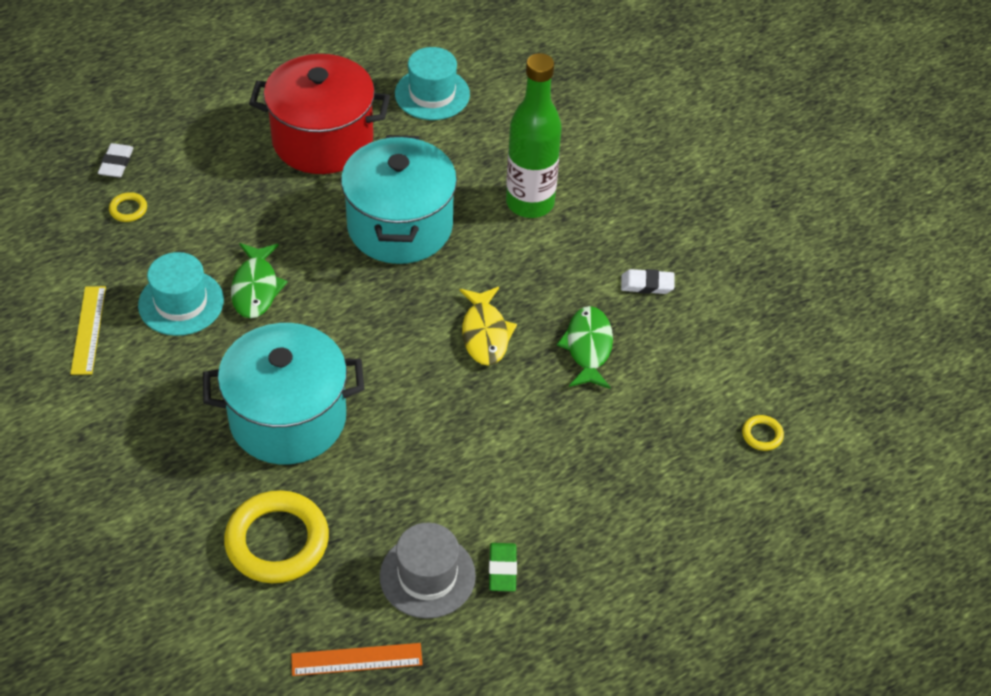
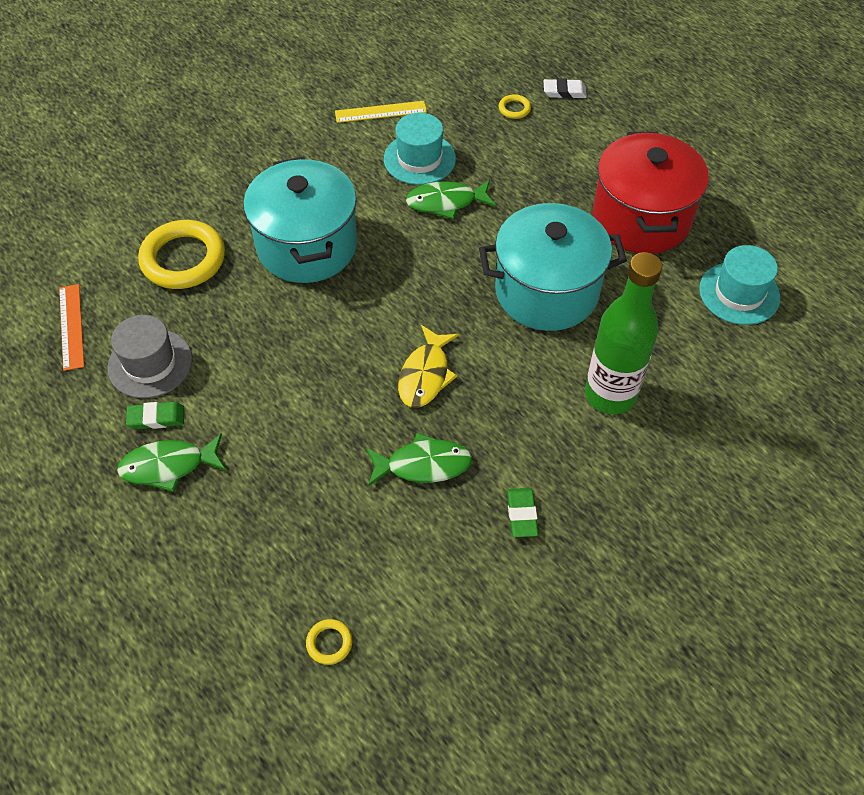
camera: 85 degrees right, 5 degrees up
yellow fish [460,287,517,366] -> yellow fish turned 60 degrees counterclockwise [398,325,459,408]
white eraser [621,269,674,294] -> green eraser [507,488,539,537]
none -> green fish [117,433,226,492]

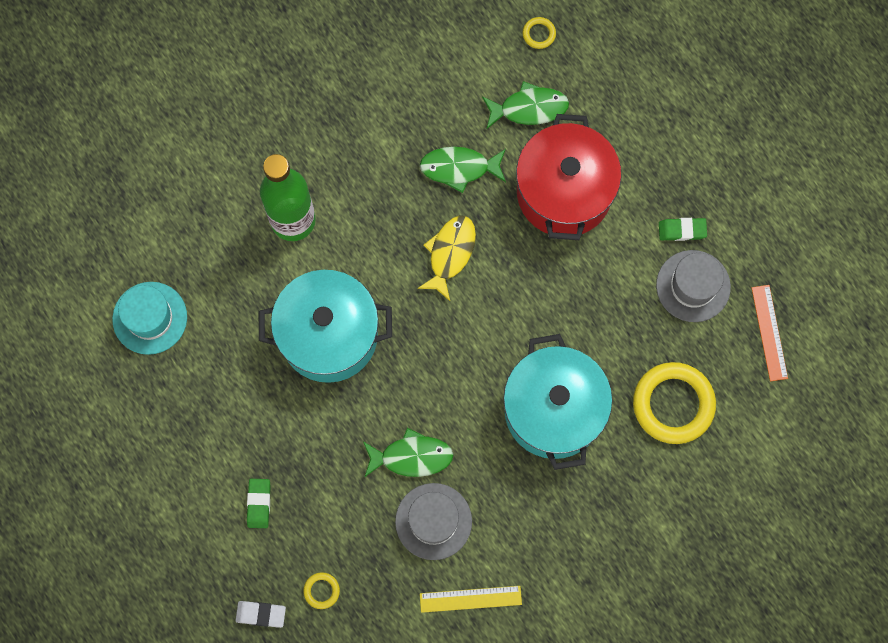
camera: 175 degrees left, 20 degrees up
green fish [117,433,226,492] -> green fish moved to [482,81,569,129]
turquoise hat [384,113,456,185] -> grey hat [395,483,472,560]
green eraser [507,488,539,537] -> green eraser moved to [247,479,271,528]
red pot [593,132,709,254] -> red pot moved to [516,114,622,240]

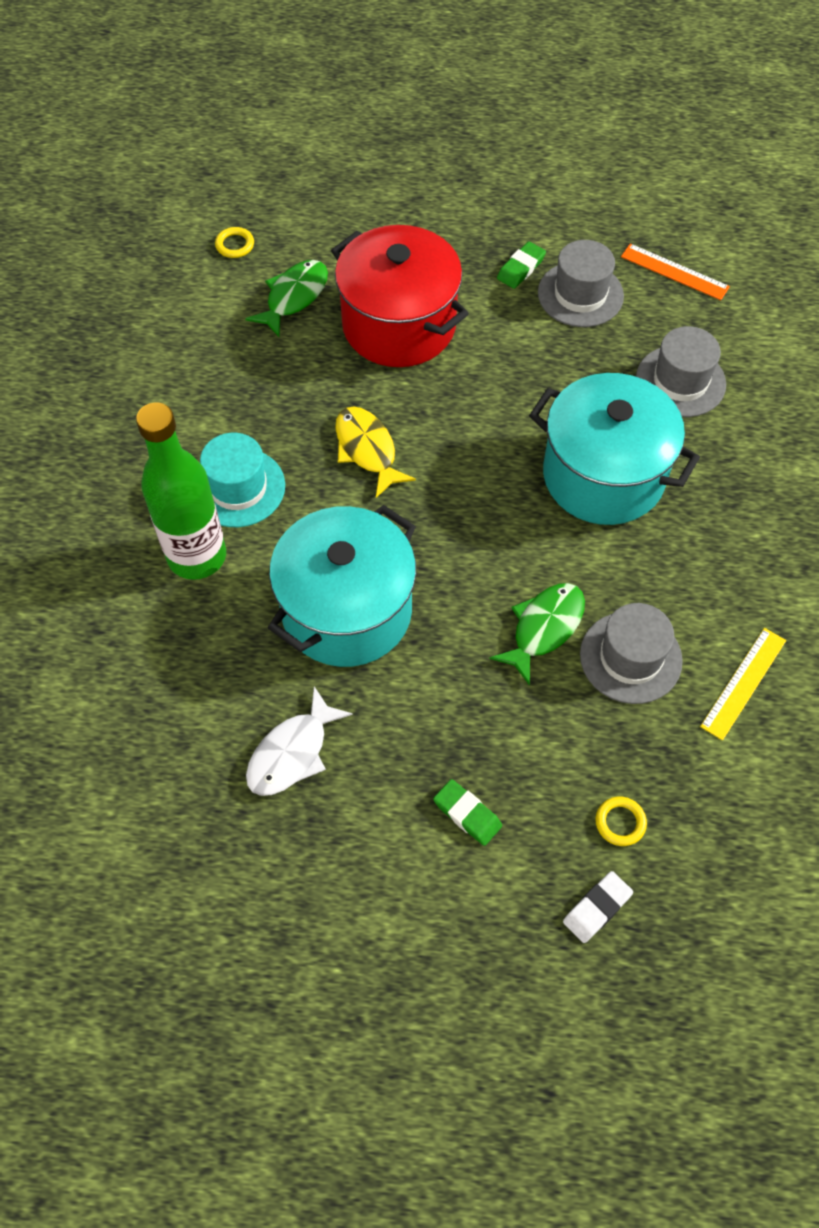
camera: 50 degrees left, 15 degrees down
turquoise hat [112,282,187,355] -> turquoise hat moved to [200,433,285,527]
green fish [420,147,506,193] -> none
yellow ring [633,362,716,444] -> grey hat [636,326,726,417]
none -> white fish [246,687,353,796]

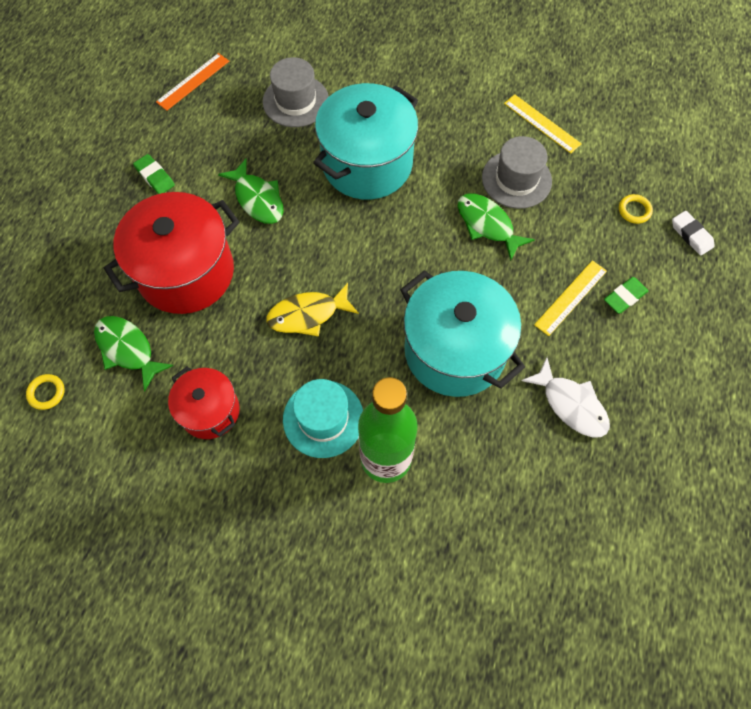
camera: 80 degrees left, 5 degrees up
grey hat [538,240,624,327] -> none
none -> red pot [168,367,240,439]
none -> green fish [218,159,284,224]
none -> yellow ruler [534,260,607,336]

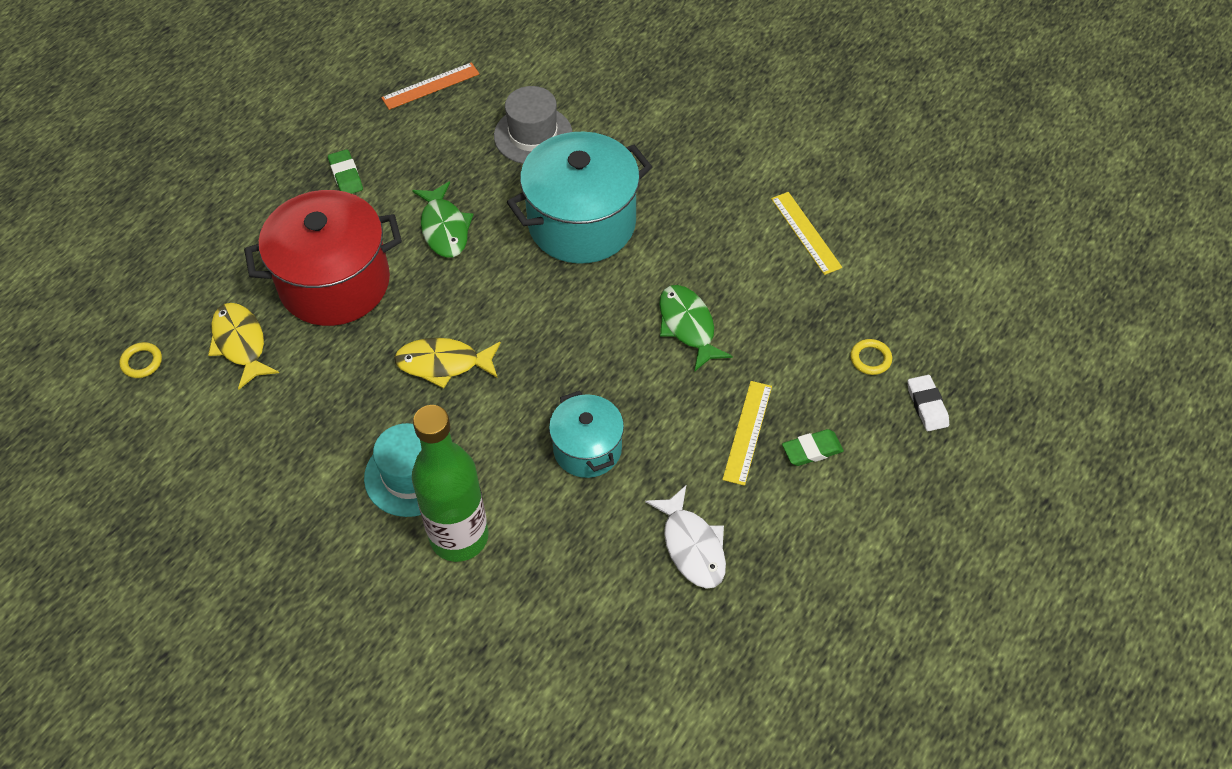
camera: 20 degrees right, 10 degrees down
green fish [94,316,174,391] -> yellow fish [208,303,279,389]
red pot [168,367,240,439] -> none
turquoise pot [400,270,525,397] -> turquoise pot [549,390,624,478], size x0.57
grey hat [482,136,552,209] -> none
yellow ruler [534,260,607,336] -> yellow ruler turned 45 degrees counterclockwise [722,381,772,486]

